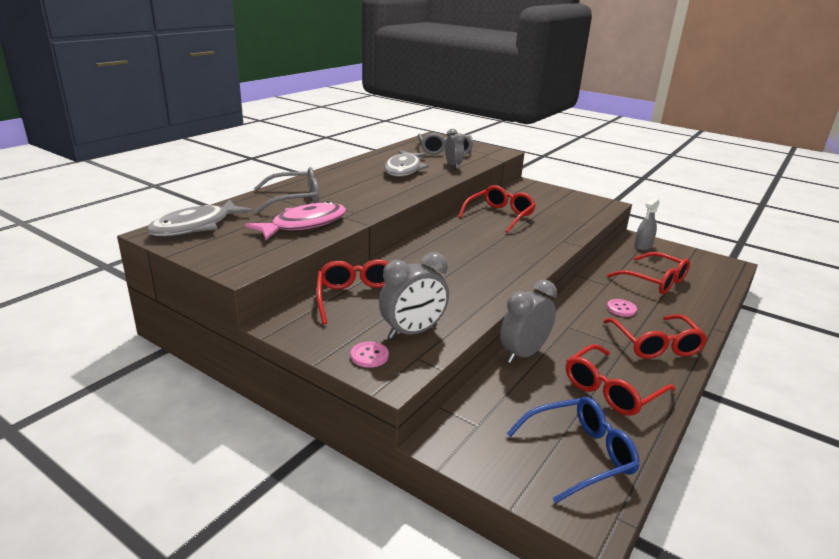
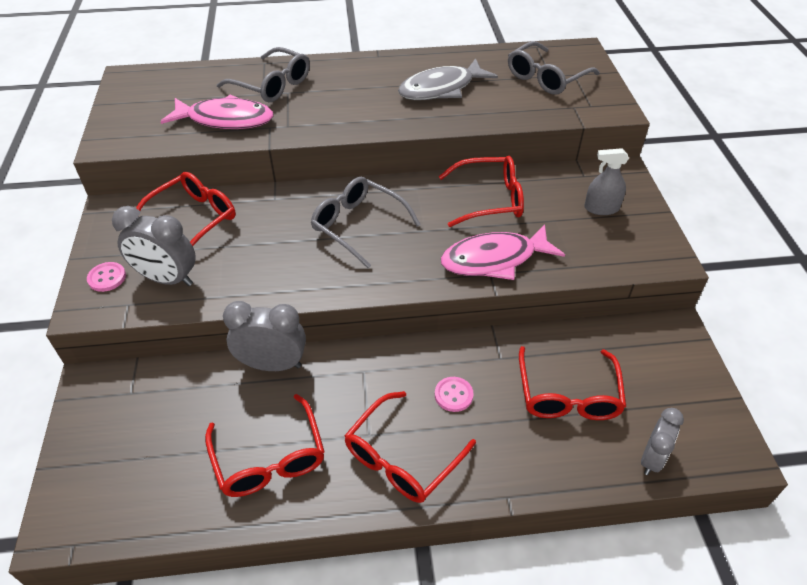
camera: 50 degrees right, 20 degrees up
grey fish [147,199,253,236] -> none
grey clock [445,129,464,169] -> grey clock moved to [641,408,684,475]
blue glasses [506,397,640,504] -> none
red glasses [566,344,676,416] -> red glasses turned 120 degrees counterclockwise [205,394,325,497]
grey spray bottle [634,198,660,250] -> grey spray bottle moved to [584,148,629,215]
none -> grey glasses [311,177,421,268]
none -> pink fish [441,224,565,280]

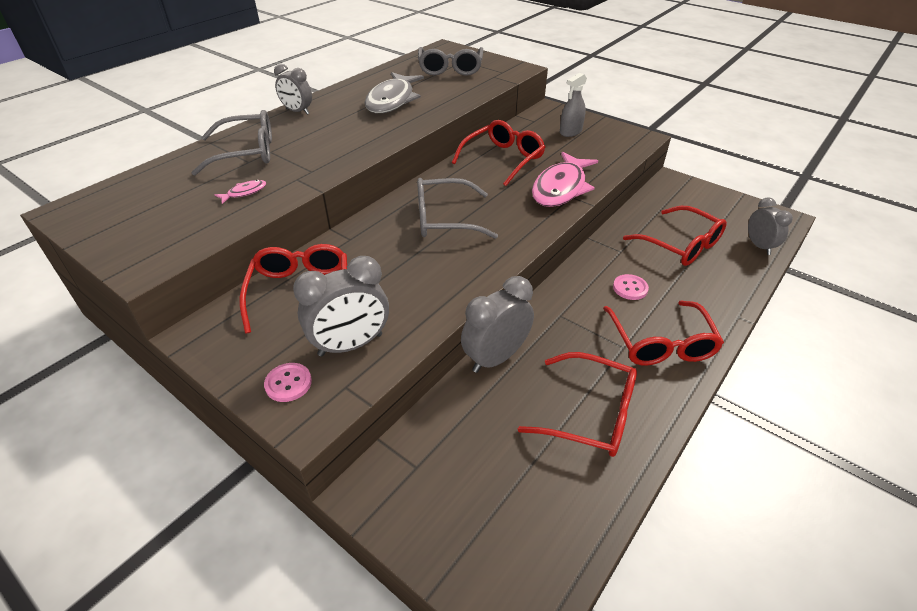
camera: 45 degrees left, 5 degrees down
pink fish [160,95,274,129] -> pink fish [214,180,266,204], size x0.41
none -> grey clock [274,64,312,115]

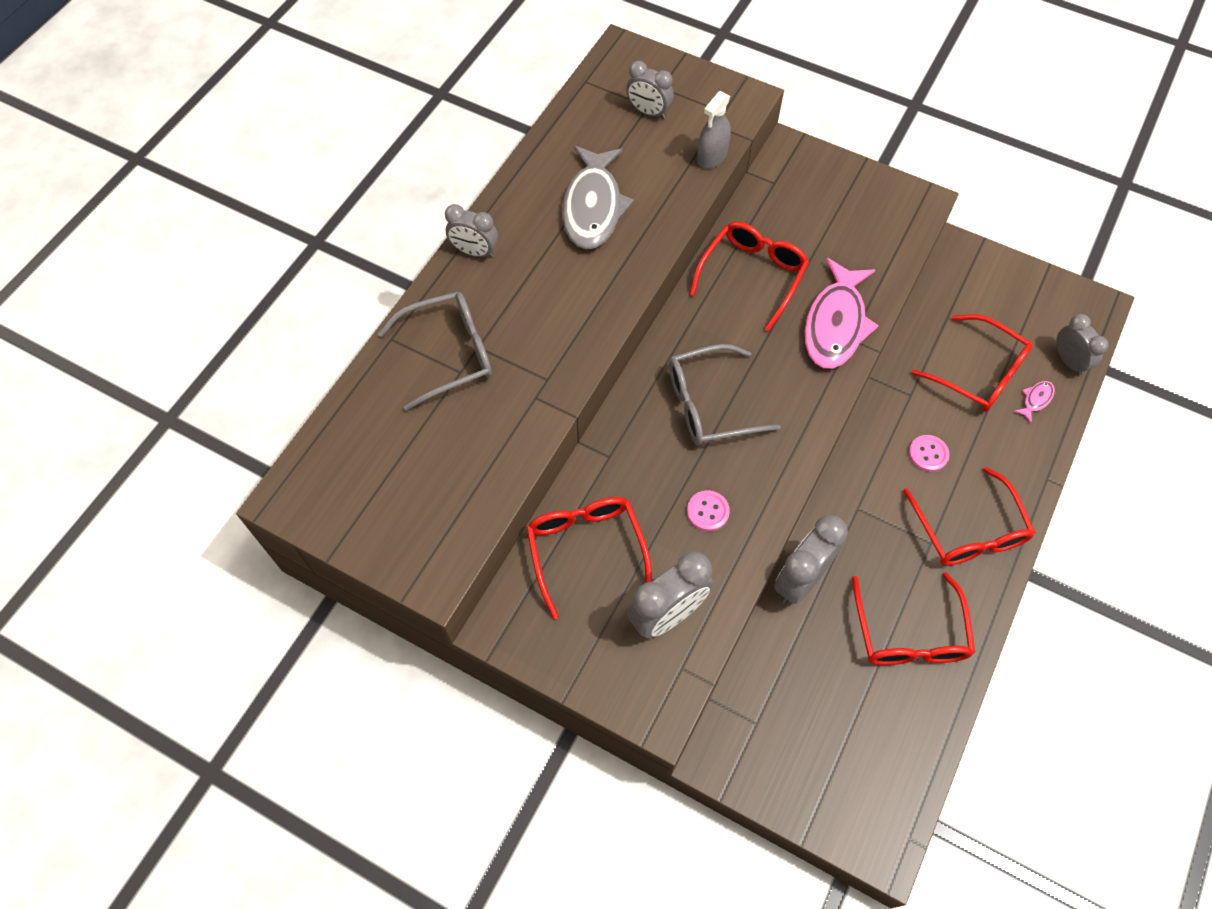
camera: 10 degrees left, 20 degrees up
pink fish [214,180,266,204] -> pink fish moved to [1014,381,1055,423]
pink button [264,363,312,402] -> pink button moved to [687,491,730,531]
grey glasses [418,47,483,76] -> grey clock [626,61,674,119]
red glasses [518,352,637,457] -> red glasses turned 75 degrees clockwise [852,572,975,665]
grey spray bottle [560,73,587,137] -> grey spray bottle moved to [697,91,731,168]

